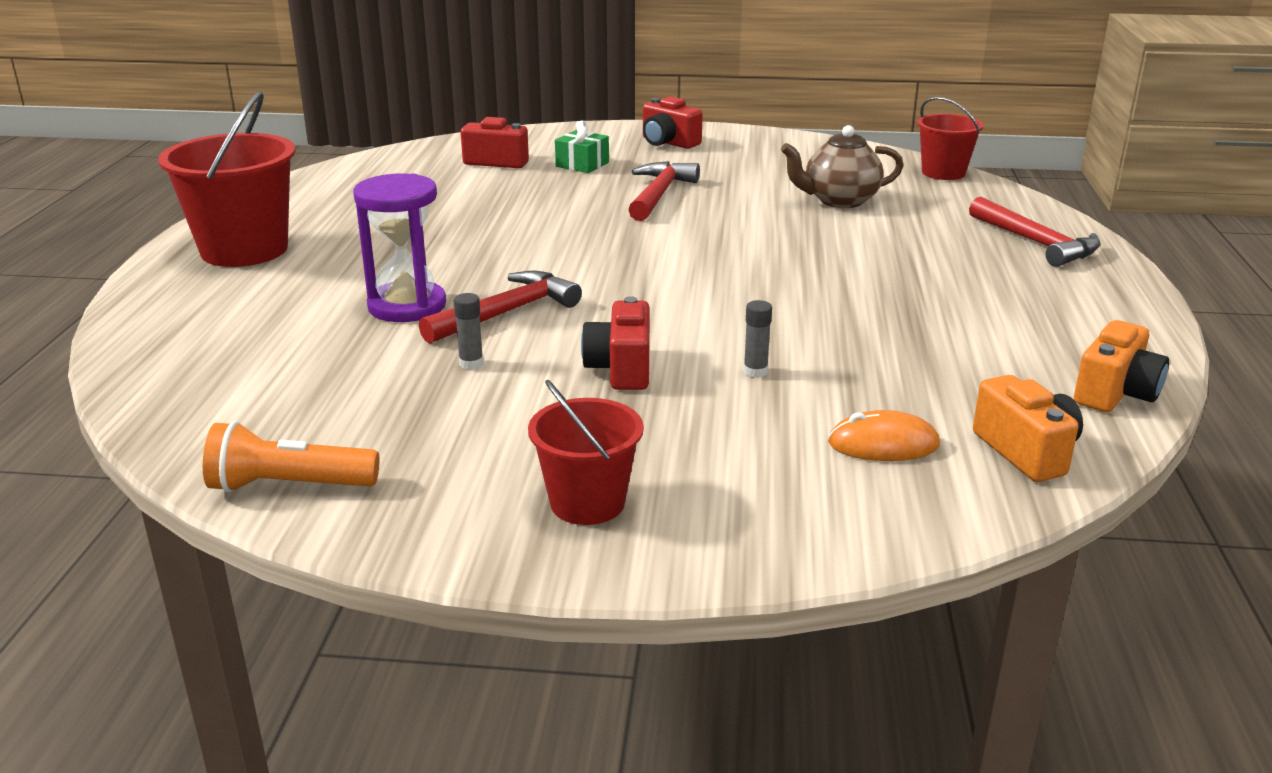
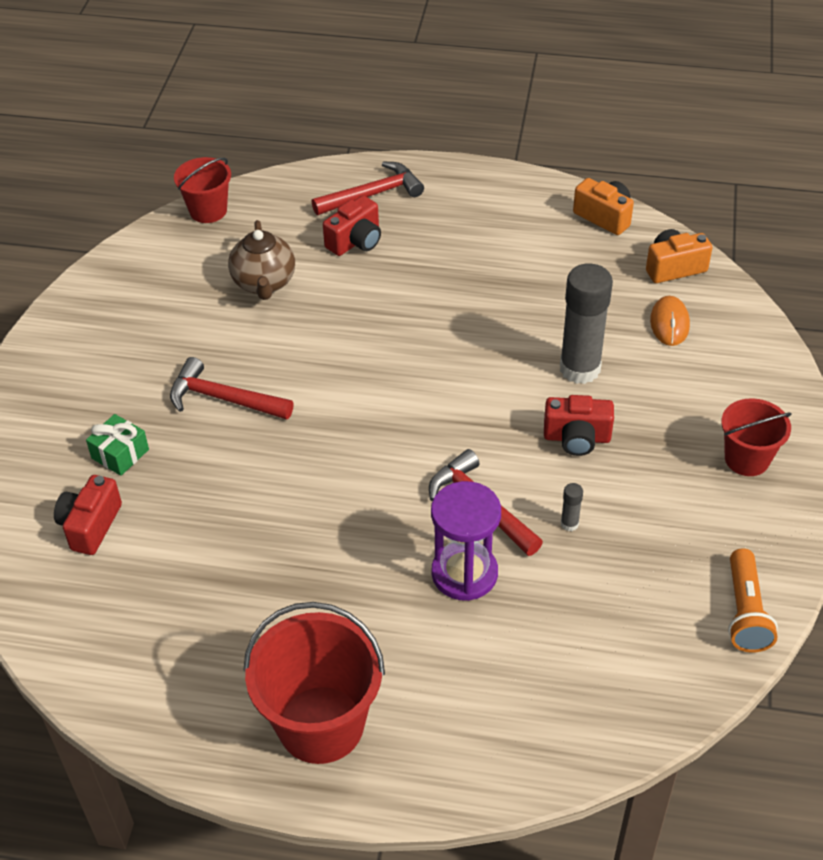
camera: 85 degrees left, 20 degrees up
red camera [643,96,703,149] -> red camera moved to [323,196,381,256]
grey glue stick [743,300,772,378] -> grey glue stick [560,263,613,384], size x2.48

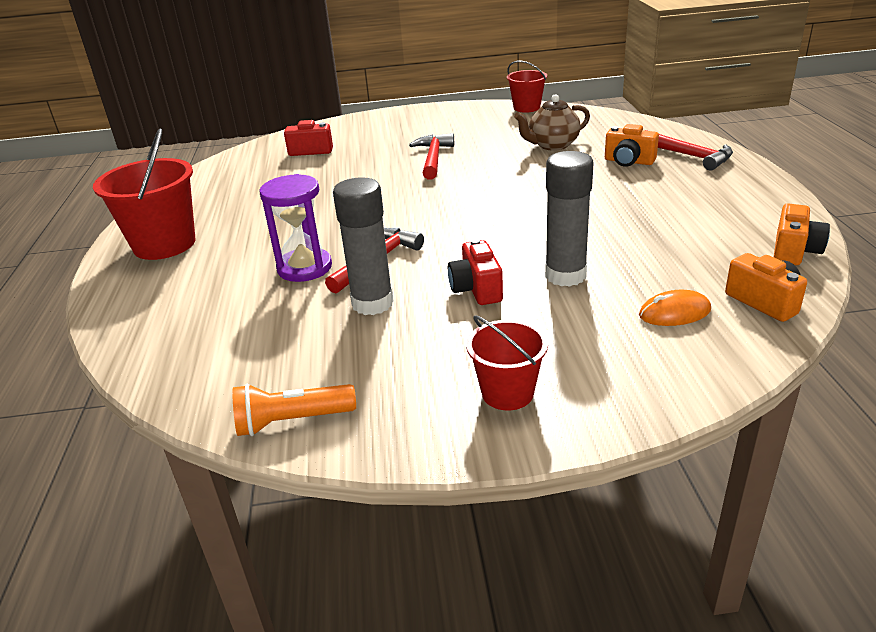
camera: 75 degrees right, 15 degrees down
green gift [86,414,149,476] -> none
red bucket [174,157,231,223] -> red bucket moved to [507,61,547,113]
red camera [323,196,381,256] -> orange camera [605,124,659,167]
grey glue stick [561,483,583,531] -> grey glue stick [333,177,394,315], size x2.48

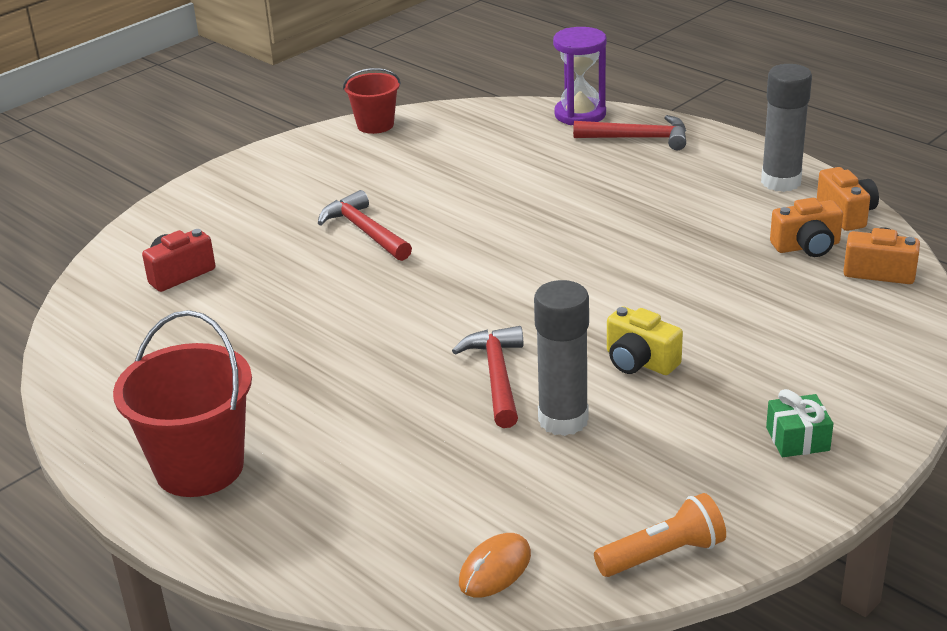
camera: 40 degrees left, 0 degrees up
orange flashlight [232,384,356,436] -> orange flashlight turned 150 degrees counterclockwise [594,493,726,577]
purple hourglass [259,174,332,282] -> purple hourglass moved to [553,27,607,125]
red camera [448,238,503,305] -> yellow camera [607,306,683,375]
red bucket [466,316,548,410] -> green gift [766,389,833,457]
brown teapot [514,94,590,151] -> none
grey glue stick [545,151,594,287] -> grey glue stick moved to [761,64,812,192]
orange camera [605,124,659,167] -> orange camera moved to [770,198,843,257]
orange mouse [639,290,711,326] -> orange mouse moved to [459,533,531,598]

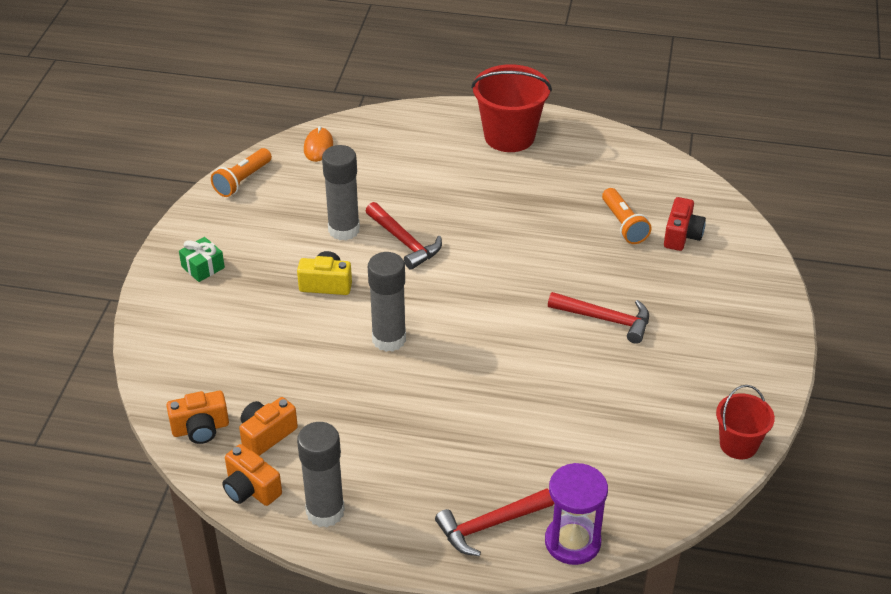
camera: 145 degrees right, 10 degrees up
none -> grey glue stick [368,252,406,352]
none -> orange flashlight [602,188,652,244]

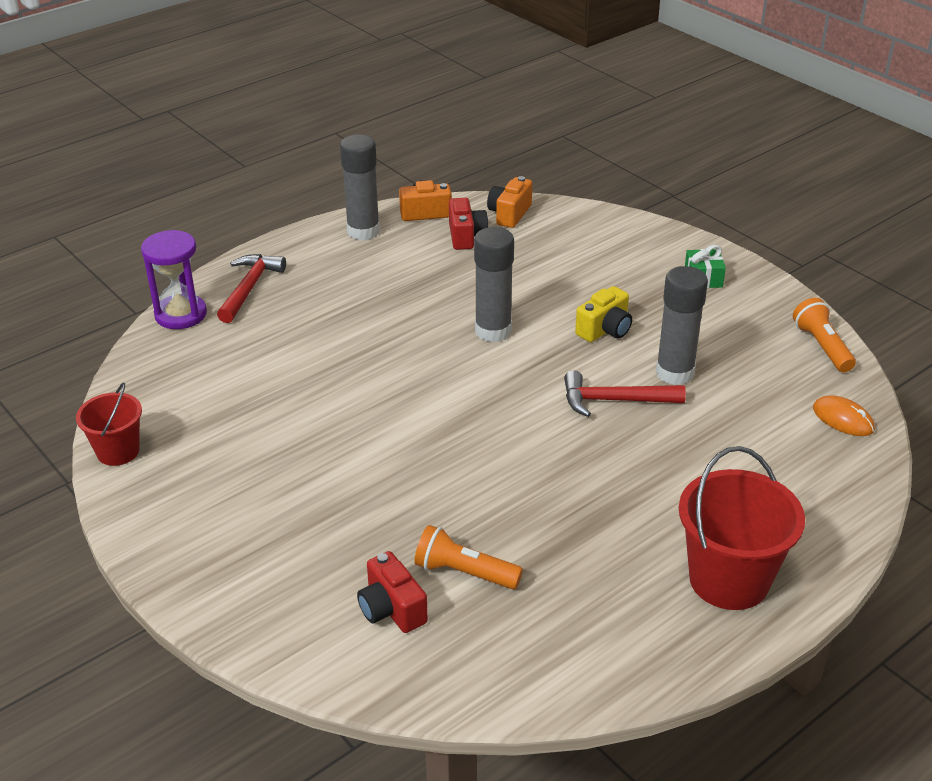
camera: 130 degrees right, 5 degrees down
orange camera [239,397,298,456] -> red camera [449,198,488,250]
red hammer [548,292,649,344] -> none

